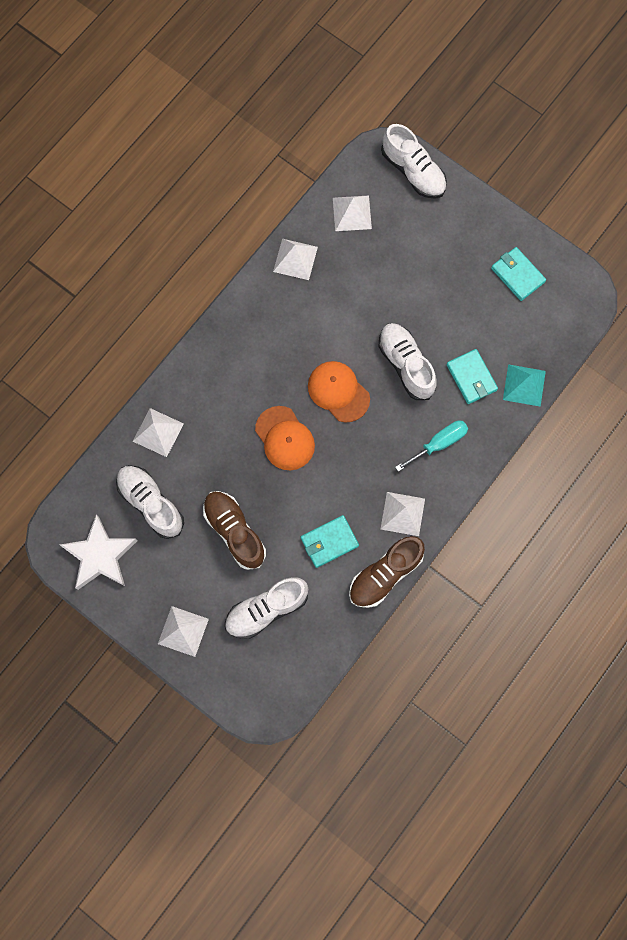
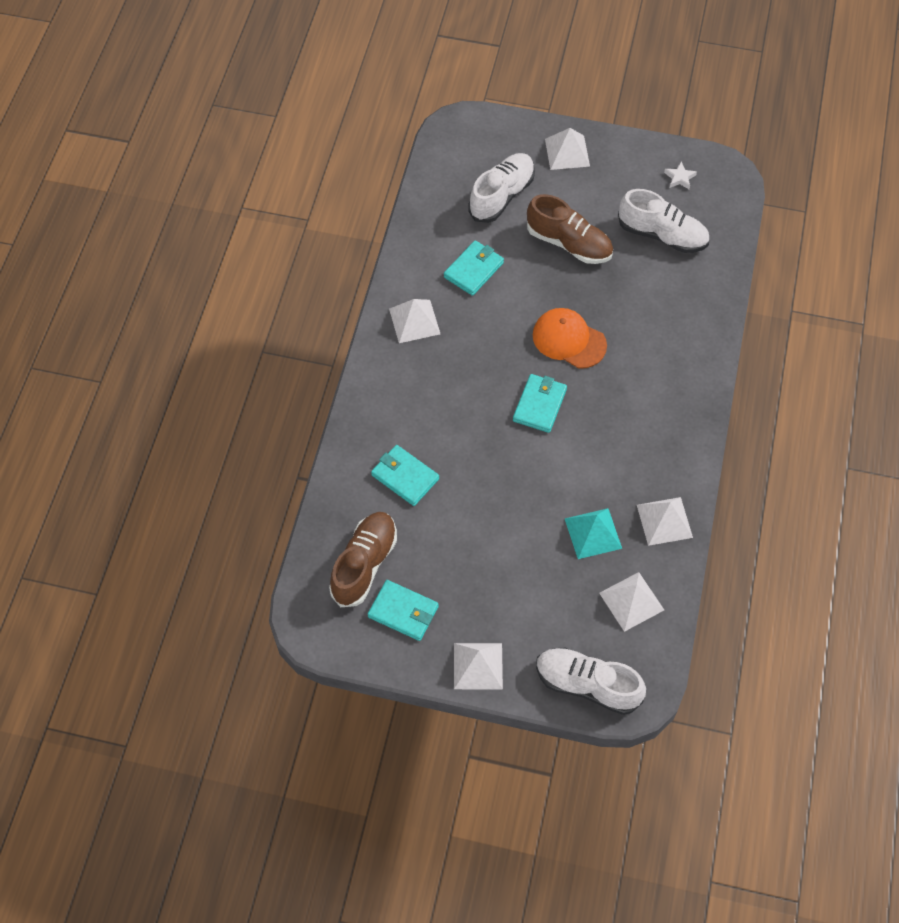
camera: 155 degrees right, 15 degrees down
white star [60,515,137,590] -> white star [664,161,697,189], size x0.41
white pyramid [133,408,184,457] -> white pyramid moved to [454,643,503,689]
orange cap [308,361,370,422] -> turquoise wallet [513,374,567,433]
brown shoe [349,536,425,608] -> brown shoe moved to [329,512,397,607]
white shoe [378,323,437,400] -> none
turquoise screwdriver [395,421,468,472] -> none
turquoise pyramid [503,364,546,407] -> turquoise pyramid moved to [565,508,622,559]

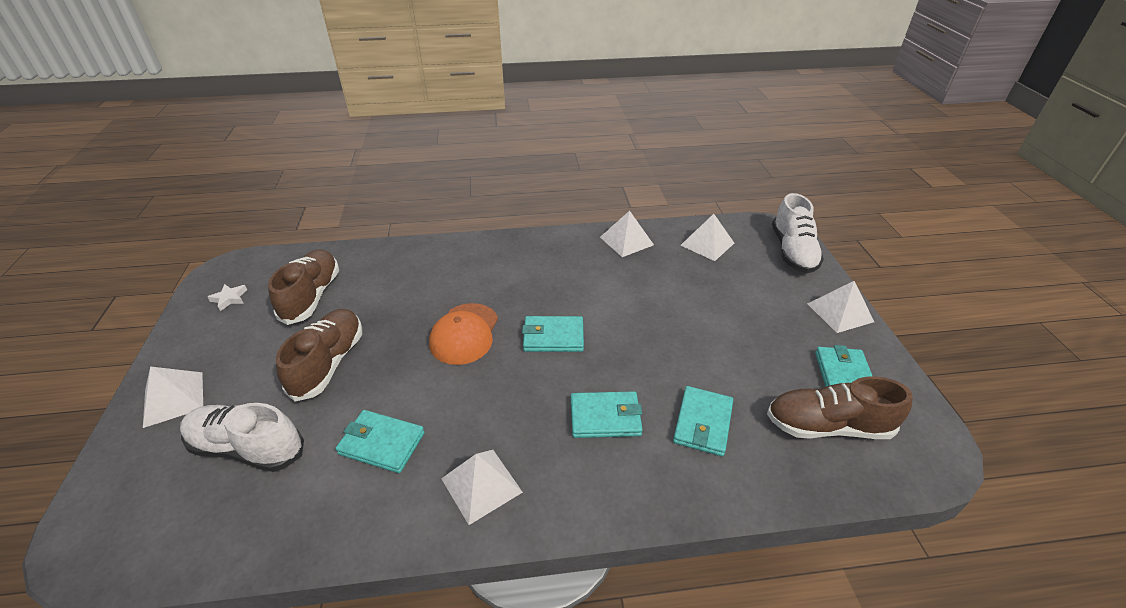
camera: 110 degrees left, 20 degrees down
turquoise pyramid [565,508,622,559] -> none
white shoe [618,189,709,253] -> brown shoe [268,249,339,325]
none -> turquoise wallet [571,391,643,438]

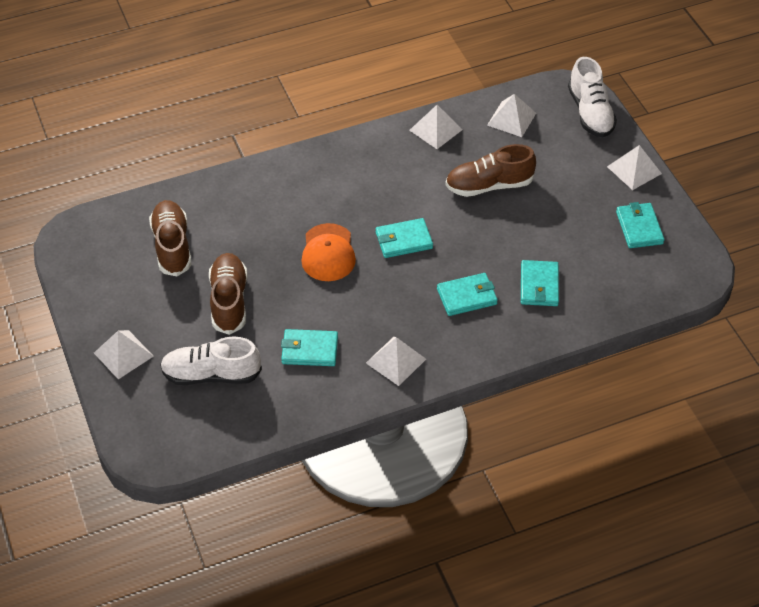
camera: 15 degrees left, 10 degrees up
white star [208,284,247,311] -> none
brown shoe [767,376,913,439] -> brown shoe moved to [445,144,536,197]

